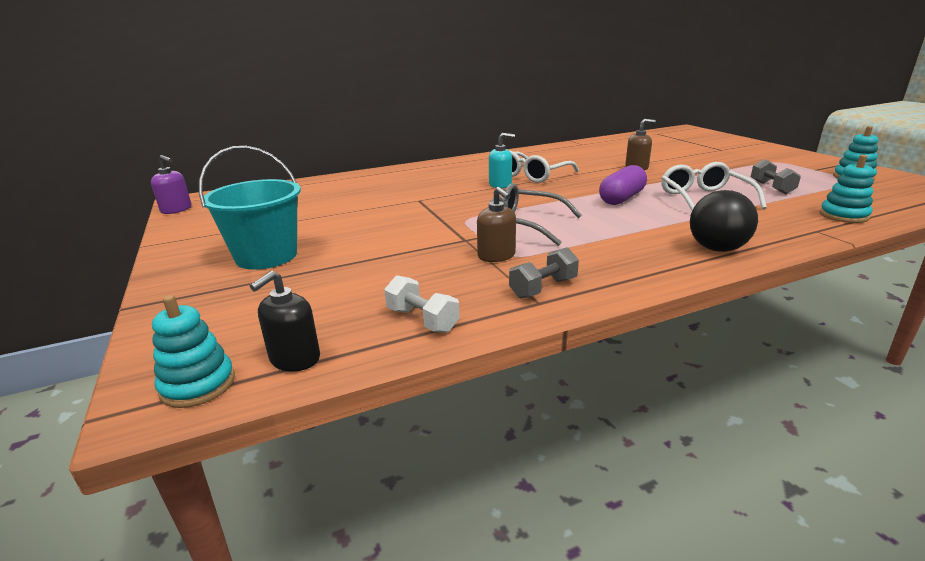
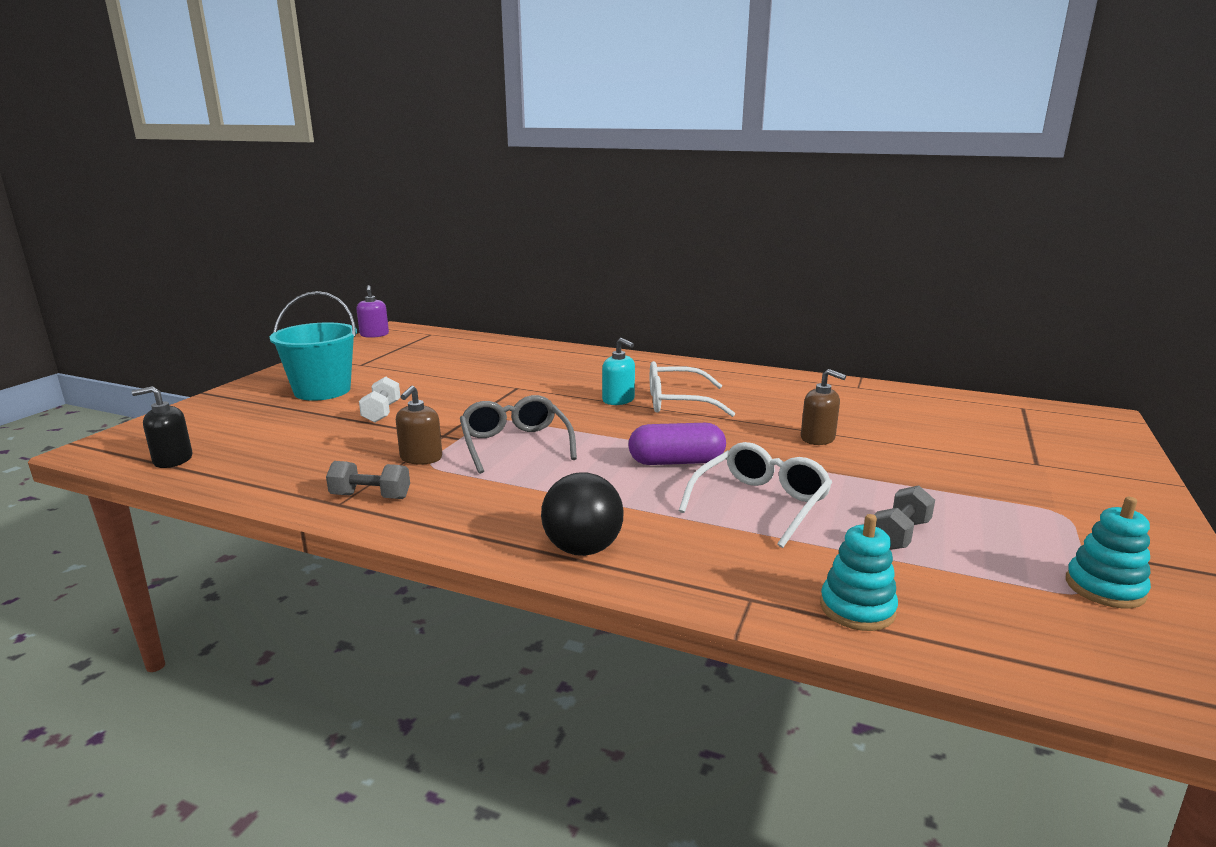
camera: 45 degrees right, 5 degrees down
turquoise stacking toy [152,295,235,408] -> none
white dumbbell [384,275,460,333] -> white dumbbell moved to [359,376,401,423]

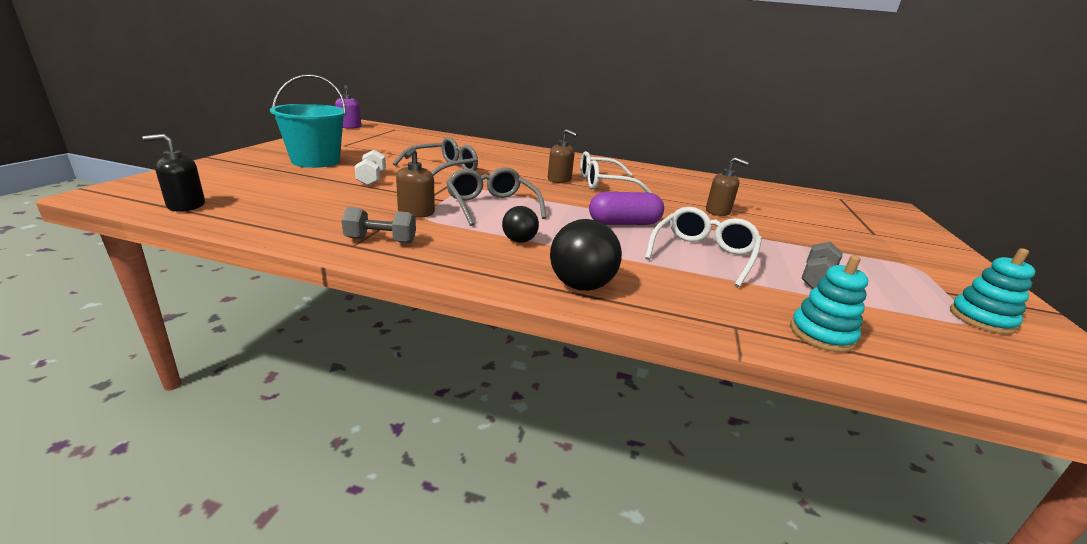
camera: 10 degrees left, 5 degrees up
turquoise soap dispenser [602,338,635,405] -> brown soap dispenser [548,129,578,183]
none -> grey glasses [393,137,478,176]
none -> black ball [502,206,539,243]

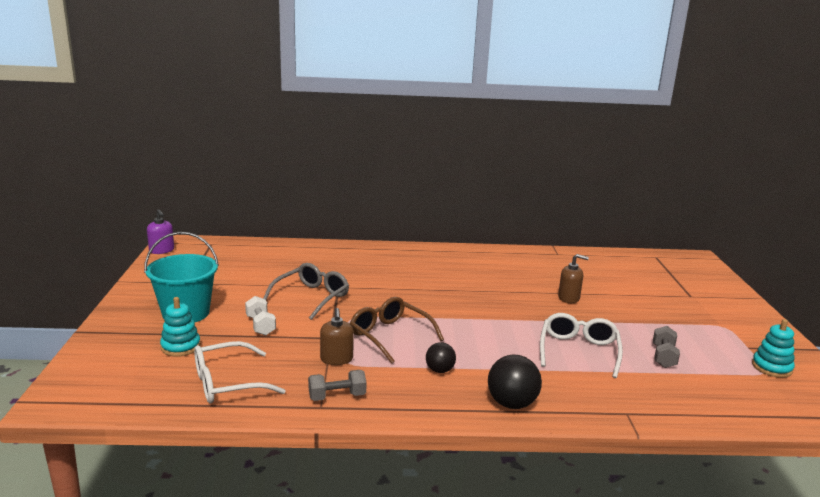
camera: 15 degrees left, 5 degrees down
black soap dispenser [142,134,205,212] -> none
grey glasses [446,167,546,226] -> brown glasses [350,297,444,364]
brown soap dispenser [548,129,578,183] -> none
white glasses [580,151,652,193] -> white glasses moved to [194,341,286,404]
purple capsule [589,192,664,225] -> none
turquoise stacking toy [790,255,868,352] -> turquoise stacking toy moved to [160,297,201,357]

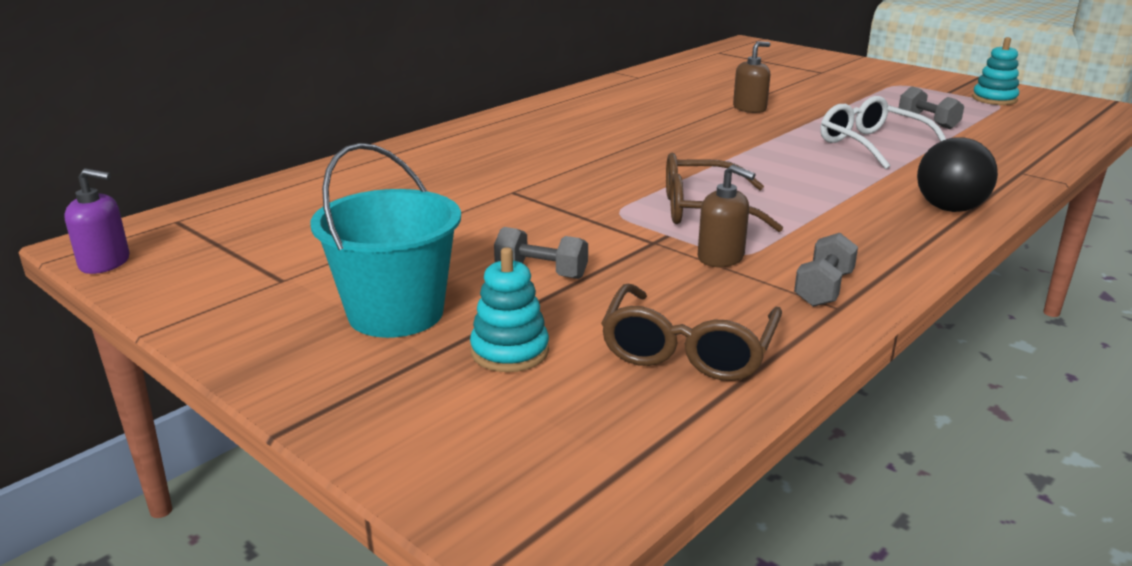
camera: 45 degrees left, 5 degrees up
white glasses [194,341,286,404] -> brown glasses [601,284,782,381]
white dumbbell [245,296,276,336] -> grey dumbbell [494,227,588,279]
grey glasses [263,263,349,320] -> none
black ball [426,342,456,373] -> none

